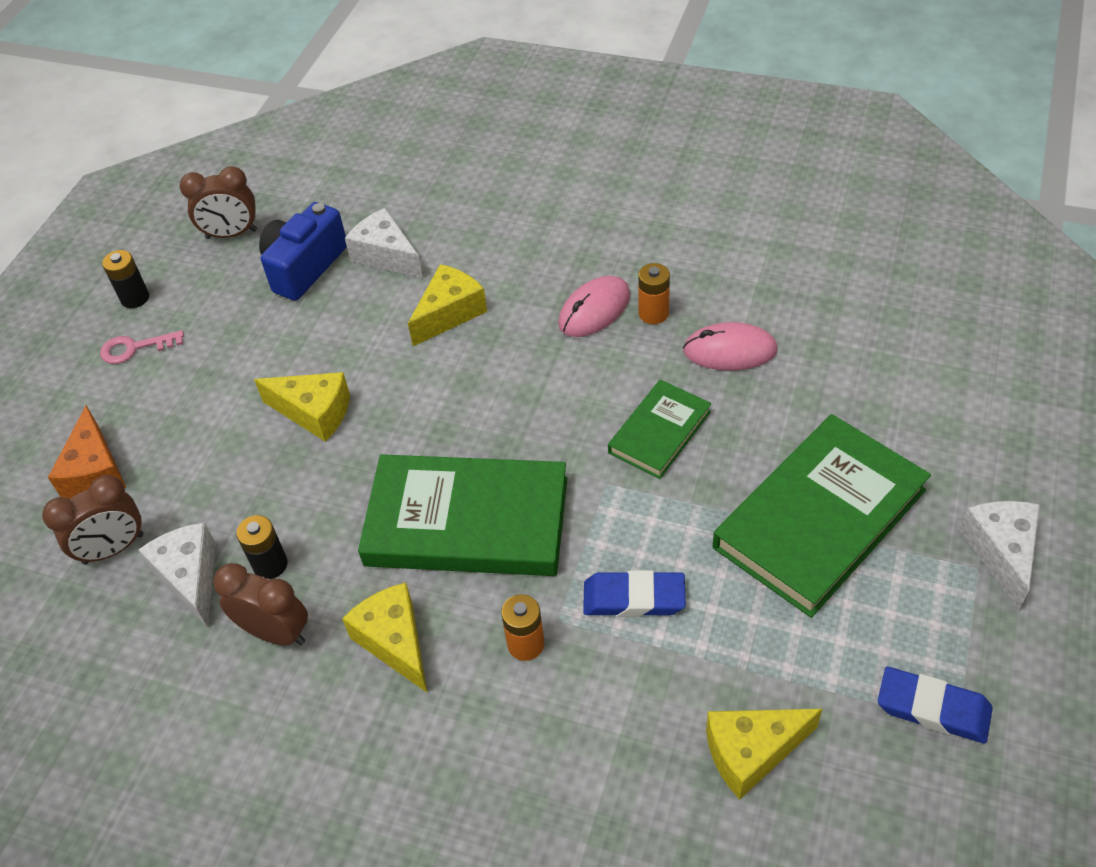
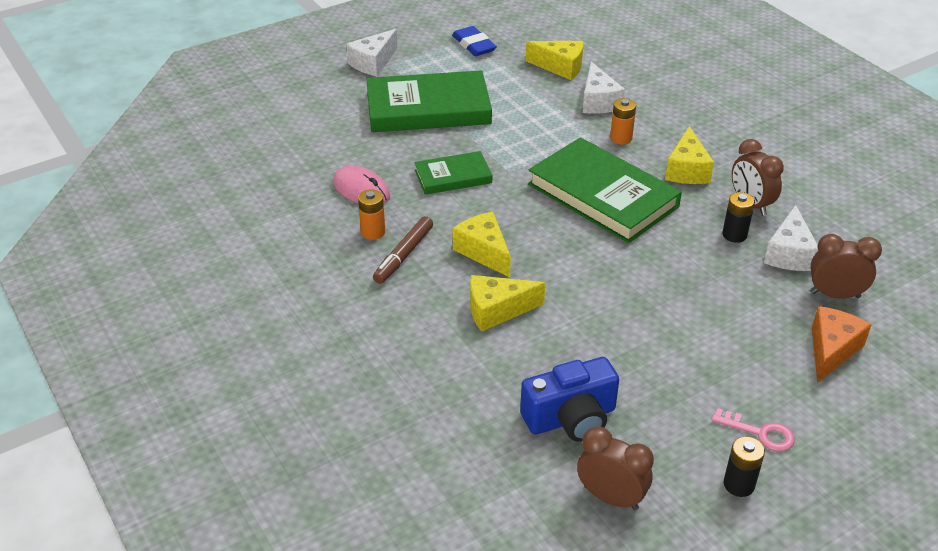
camera: 145 degrees left, 10 degrees down
yellow cheese [254,372,350,442] -> yellow cheese moved to [453,212,511,277]
white cheese [345,208,423,278] -> white cheese moved to [583,62,625,114]
pink mouse [558,276,630,337] -> brown marker [373,216,433,284]
blue eraser [583,570,686,617] -> none

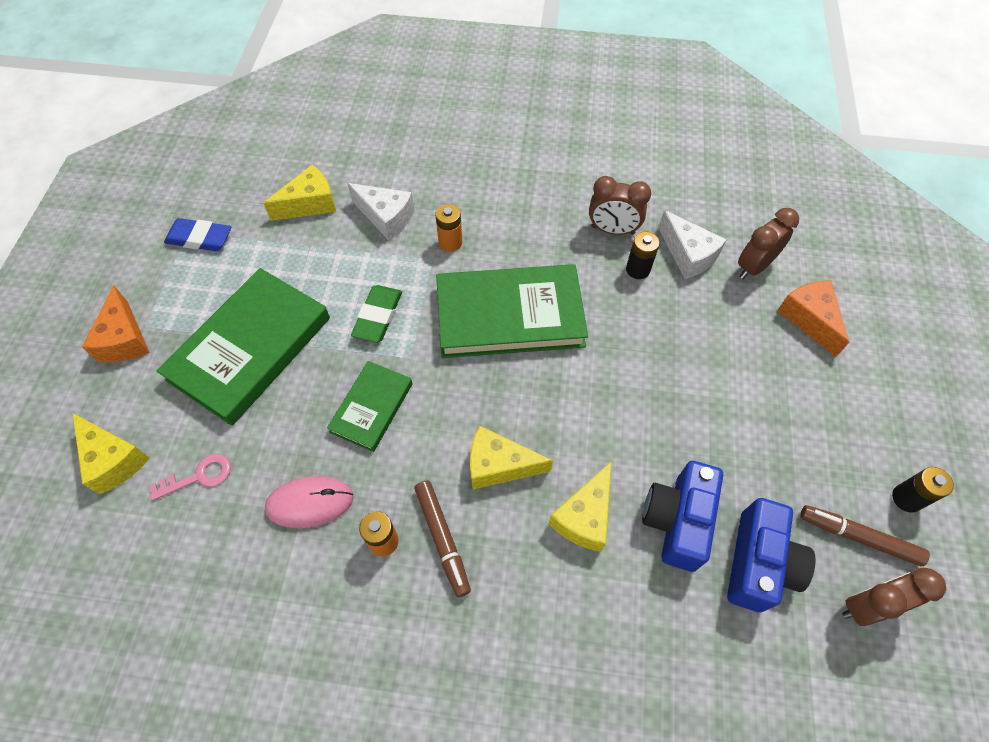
camera: 50 degrees left, 20 degrees up
white cheese [346,29,398,76] -> orange cheese [82,285,150,362]
yellow cheese [665,126,714,184] -> yellow cheese moved to [73,413,150,494]
pink key [711,408,795,451] -> pink key moved to [149,454,231,501]
none -> green eraser [351,285,402,343]
none -> blue camera [642,461,723,572]
none -> brown marker [800,505,930,566]

